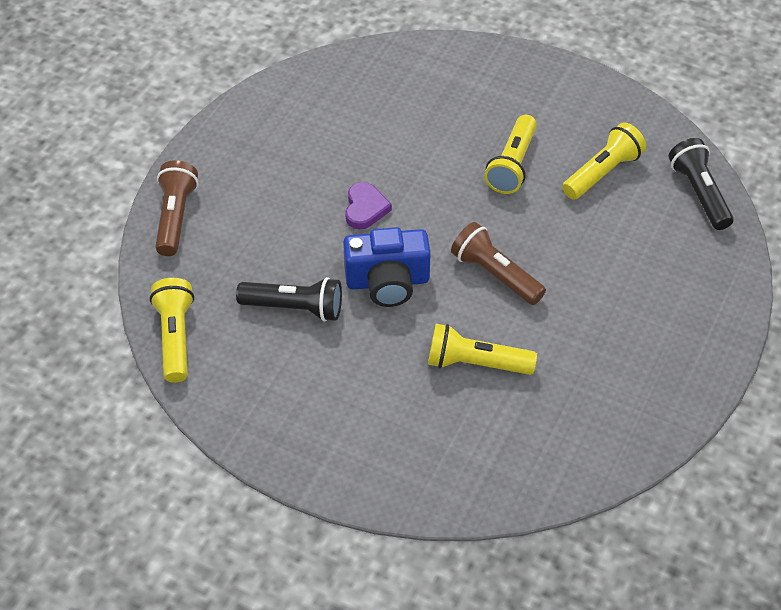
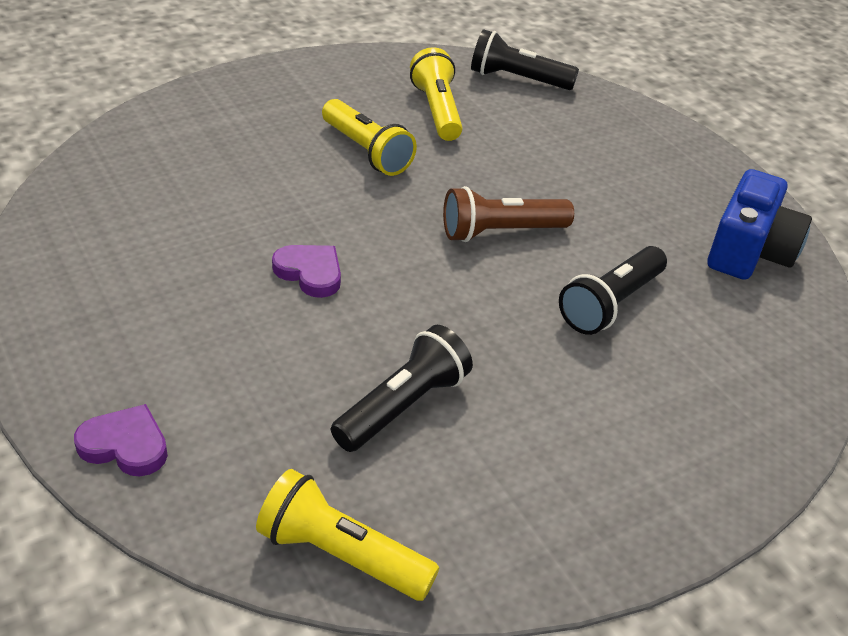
camera: 60 degrees left, 10 degrees down
brown flashlight [155,160,198,256] -> purple heart [74,404,168,476]
blue camera [343,227,431,307] -> blue camera moved to [708,169,812,280]
yellow flashlight [428,324,537,375] -> black flashlight [559,246,667,335]

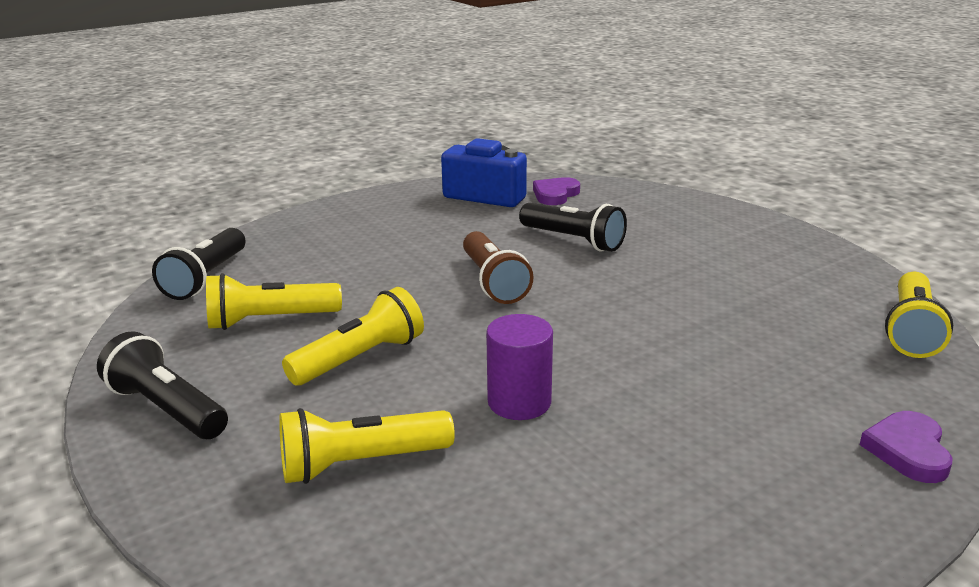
camera: 90 degrees left, 15 degrees down
purple heart [272,245,341,298] -> purple heart moved to [533,177,580,205]
black flashlight [331,325,473,452] -> black flashlight moved to [97,331,228,439]
none -> yellow flashlight [279,408,455,484]
none -> purple cylinder [486,314,553,420]

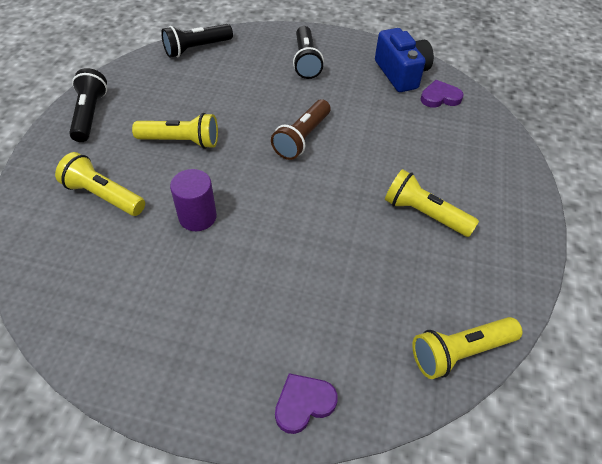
camera: 45 degrees right, 25 degrees up
yellow flashlight [206,273,342,330] -> yellow flashlight moved to [385,169,479,237]
black flashlight [519,203,627,252] -> black flashlight moved to [293,26,324,79]

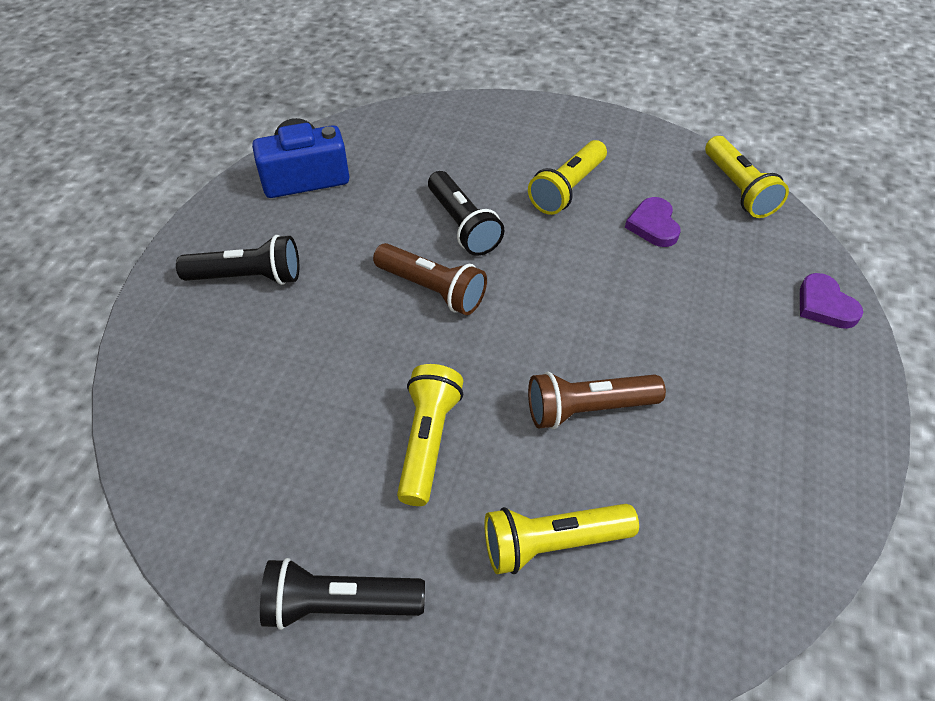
camera: 85 degrees left, 0 degrees up
yellow flashlight [55,152,145,216] -> yellow flashlight turned 45 degrees clockwise [484,504,639,574]
black flashlight [161,24,233,58] -> black flashlight moved to [428,171,504,256]
purple cylinder [170,169,217,231] -> brown flashlight [528,372,666,429]
purple heart [421,80,464,108] -> purple heart moved to [625,197,681,247]

